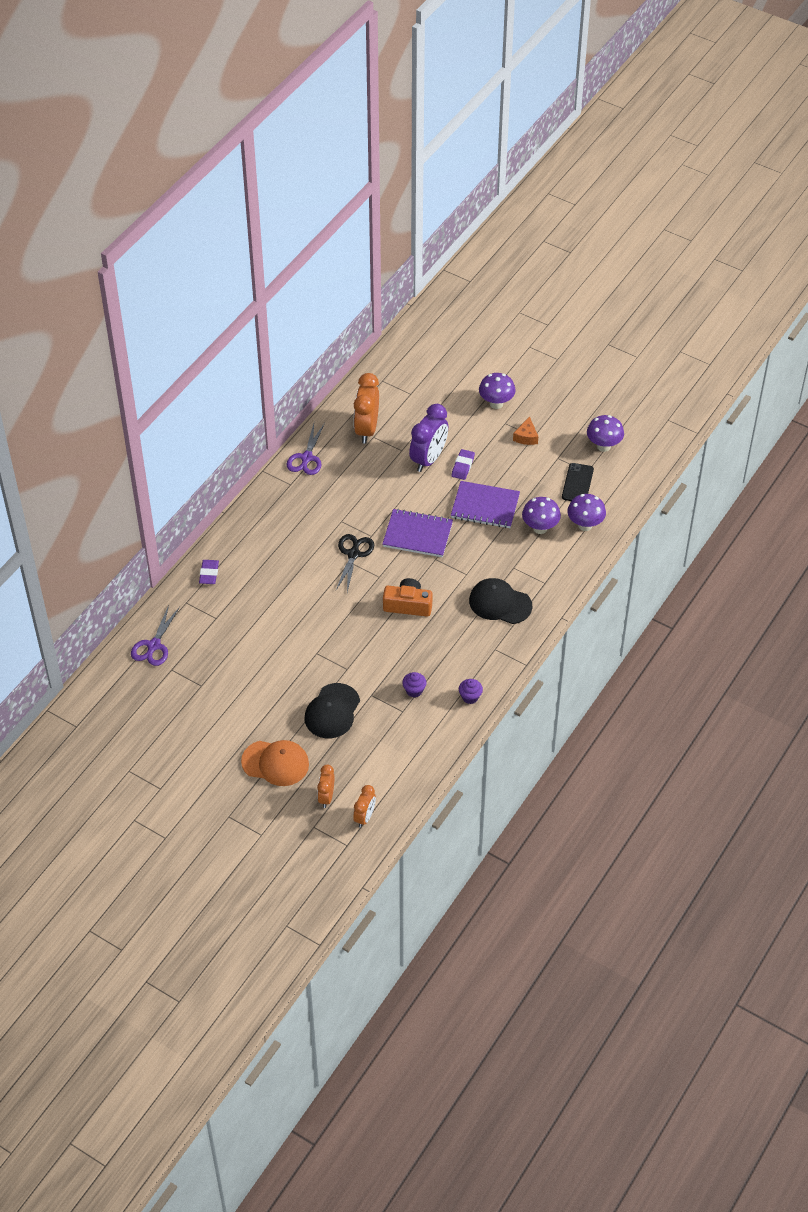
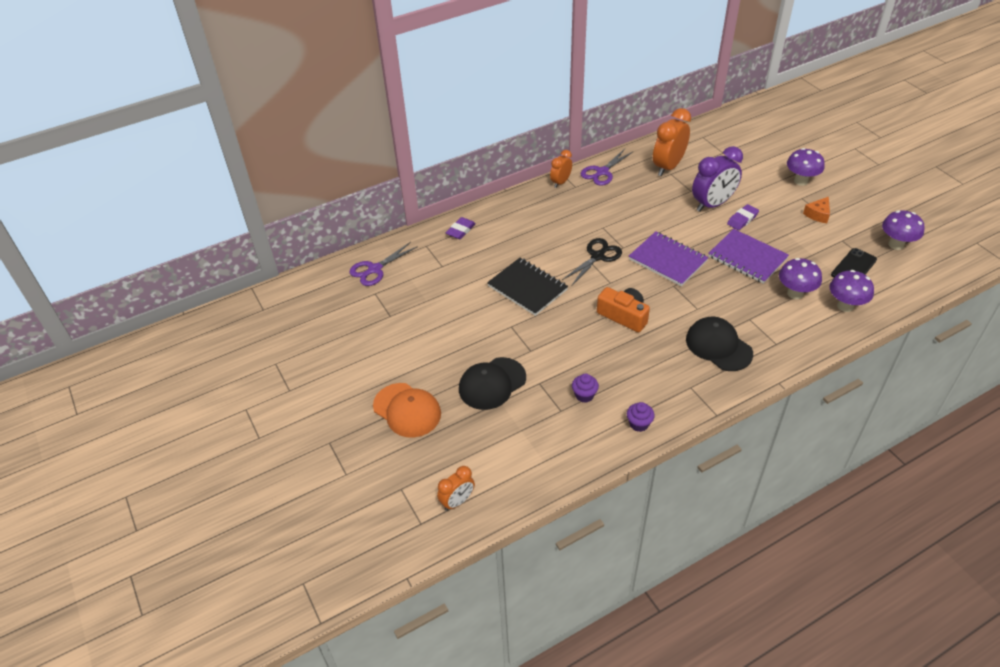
camera: 30 degrees right, 5 degrees down
orange clock [317,765,334,808] -> orange clock moved to [550,150,572,188]
none -> black notebook [487,258,568,316]

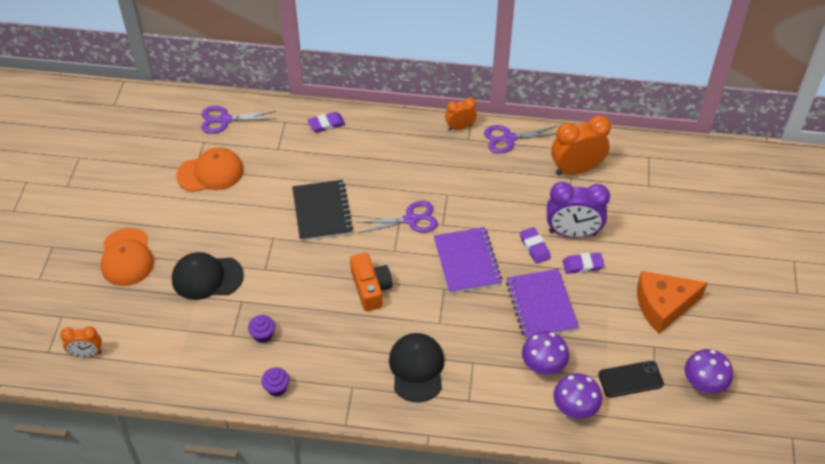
camera: 35 degrees right, 5 degrees up
black scissors [562,238,622,285] -> purple scissors [356,201,438,233]
purple mushroom [787,148,825,186] -> none
orange cheese [803,197,830,223] -> orange cheese [637,271,708,334], size x1.94
none -> orange cap [176,147,243,192]
none -> purple eraser [520,227,551,264]

